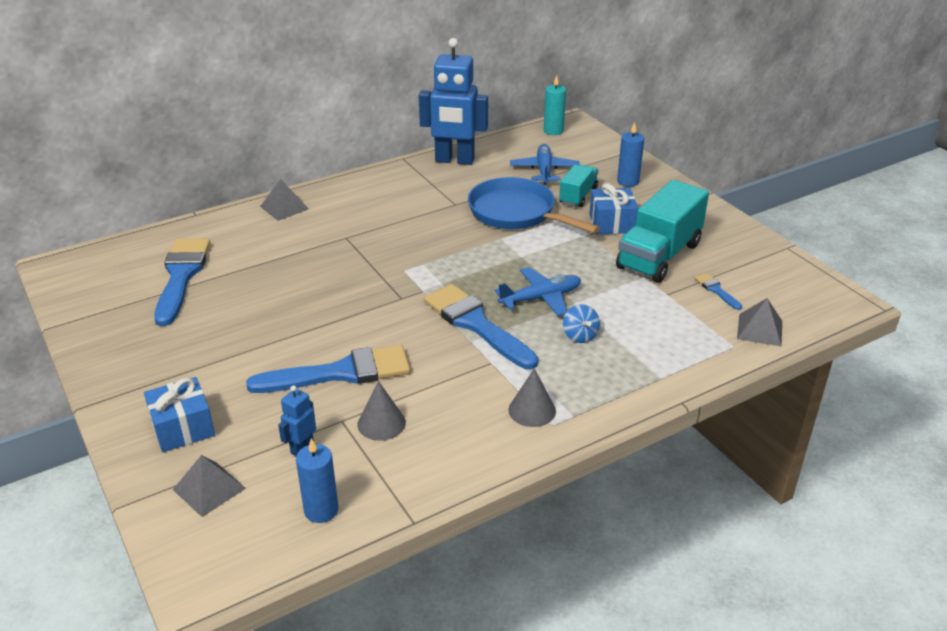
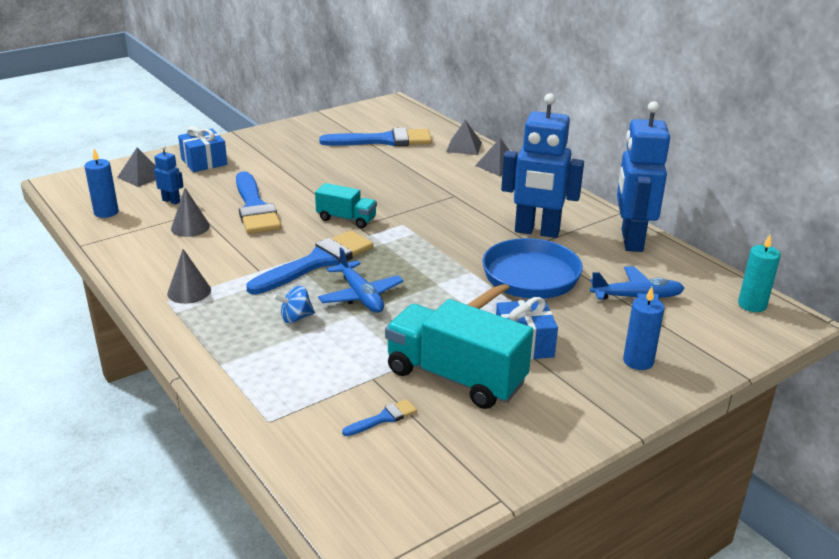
camera: 85 degrees right, 5 degrees down
turquoise truck [559,165,598,207] -> turquoise truck moved to [315,183,377,228]
grey pyramid [737,298,782,346] -> grey pyramid moved to [446,120,482,155]
none -> blue robot [501,93,584,238]

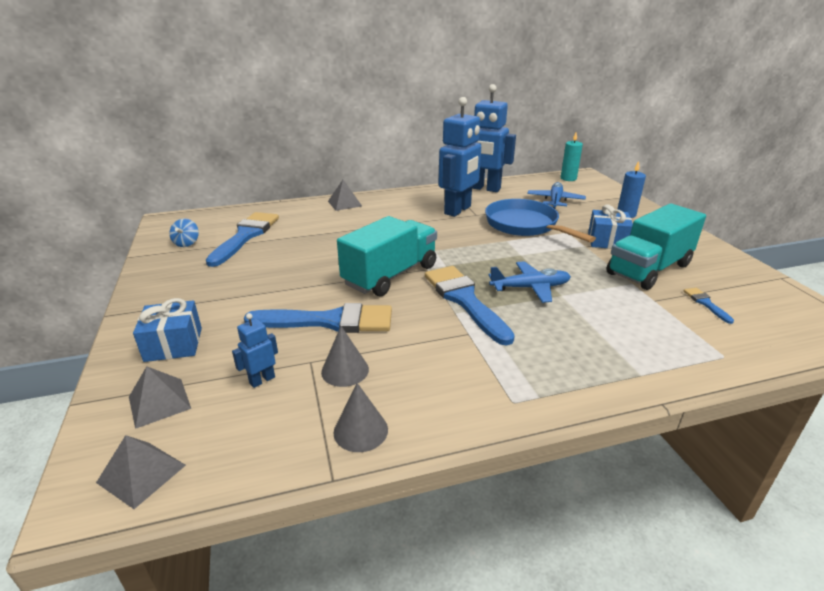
camera: 70 degrees left, 0 degrees up
blue candle [84,149,119,218] -> none
grey cone [167,249,211,304] -> grey cone moved to [333,383,388,452]
blue spinning top [273,286,315,323] -> blue spinning top moved to [169,219,199,247]
turquoise truck [315,183,377,228] -> turquoise truck [337,216,437,296], size x1.82
grey pyramid [446,120,482,155] -> grey pyramid moved to [96,435,186,509]

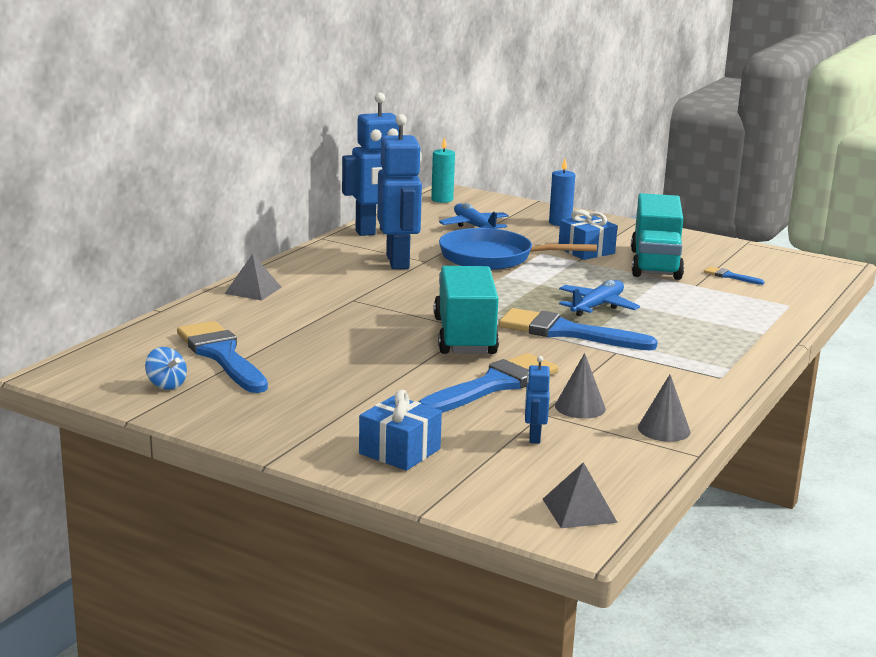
camera: 45 degrees left, 10 degrees down
grey pyramid [129,366,191,429] -> none

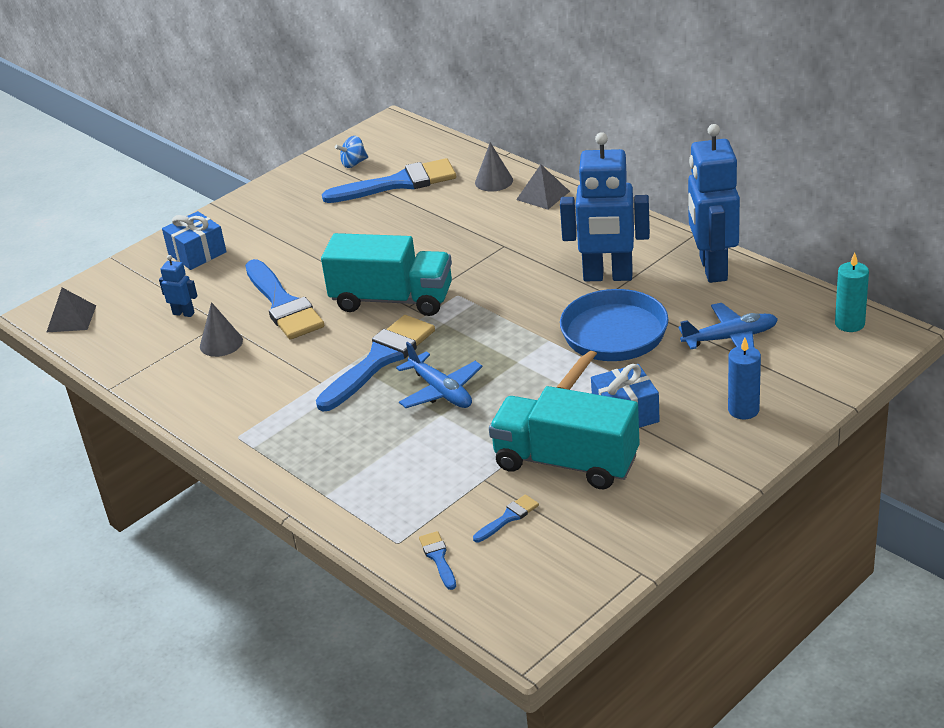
camera: 110 degrees right, 15 degrees up
grey cone [638,375,690,442] -> grey cone moved to [475,142,513,191]
none -> blue brush [419,531,456,590]

